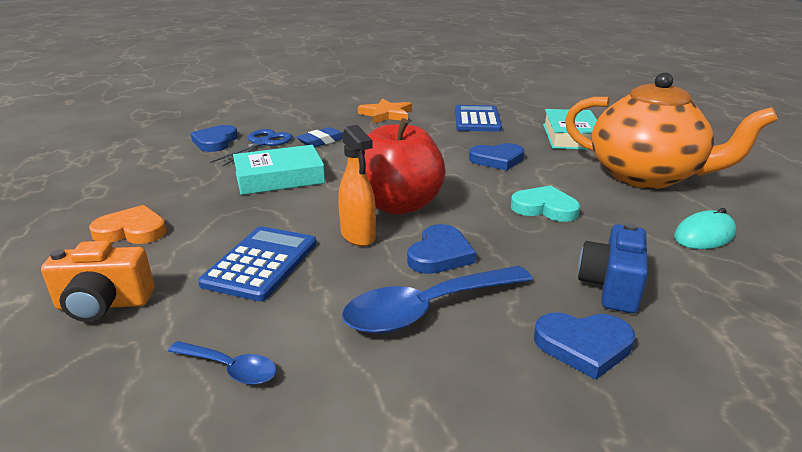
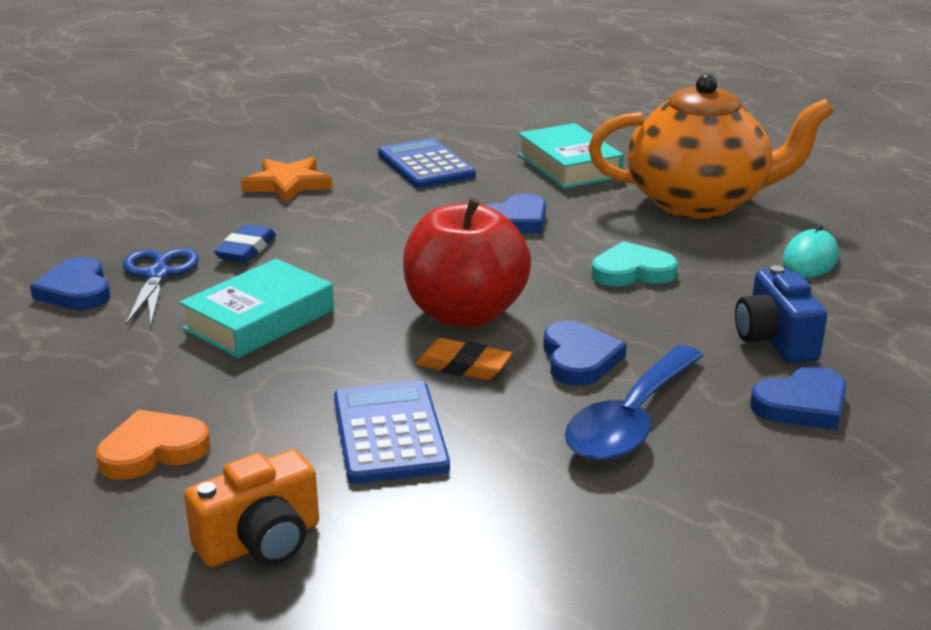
camera: 30 degrees left, 0 degrees up
blue spoon [168,341,277,385] -> none
orange spray bottle [338,125,376,246] -> orange eraser [416,338,512,380]

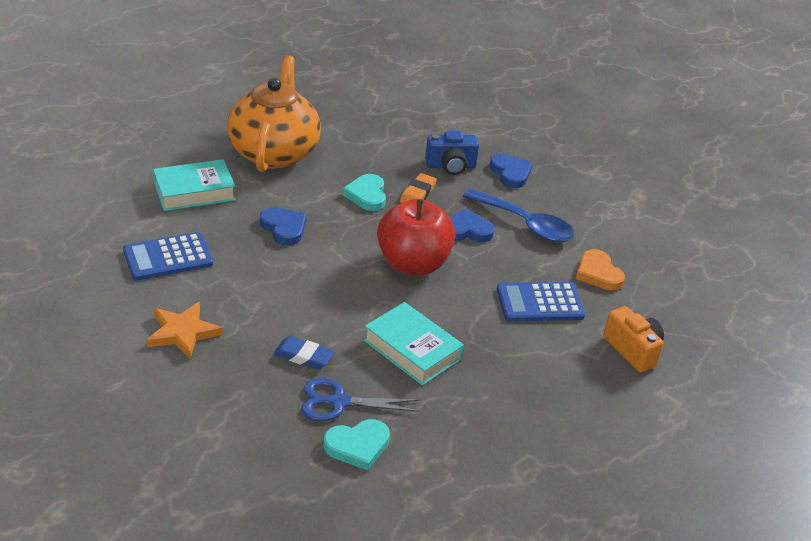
camera: 90 degrees left, 10 degrees up
blue heart [30,257,110,310] -> turquoise heart [323,419,390,470]
orange heart [96,410,210,480] -> orange heart moved to [576,249,625,291]
orange eraser [416,338,512,380] -> orange eraser moved to [400,173,437,203]
turquoise mouse [782,224,839,278] -> none

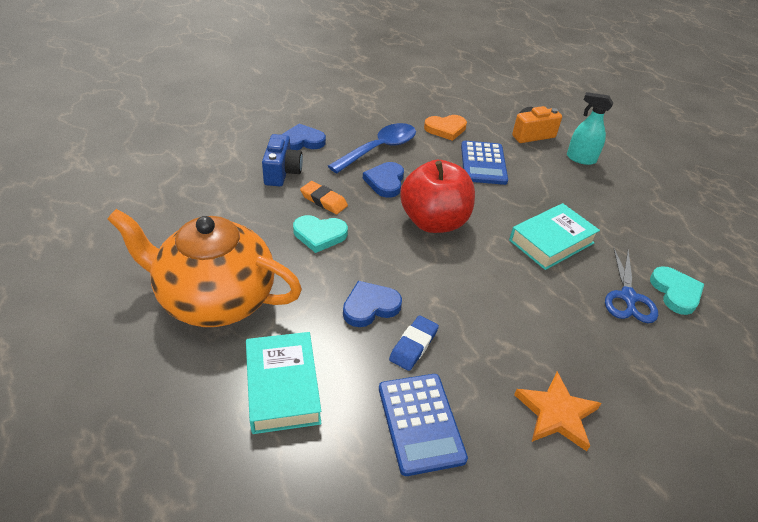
camera: 80 degrees left, 5 degrees up
blue eraser [273,336,335,369] -> blue eraser moved to [389,315,439,371]
none -> turquoise spray bottle [567,92,613,165]

